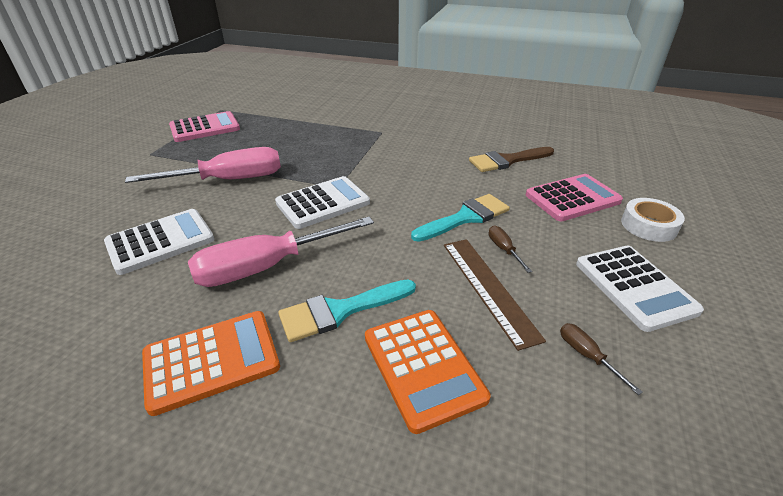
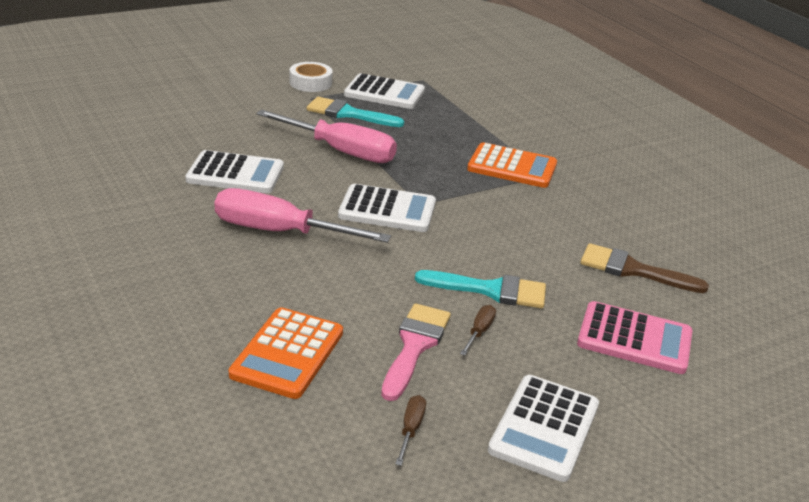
camera: 40 degrees right, 5 degrees down
orange calculator [142,311,280,416] -> orange calculator moved to [467,142,557,188]
pink calculator [169,111,240,142] -> white calculator [344,73,425,109]
turquoise brush [278,280,416,342] -> turquoise brush moved to [307,97,404,127]
brown ruler [444,239,546,351] -> pink brush [381,303,451,401]
white tape [621,198,685,242] -> white tape moved to [290,62,333,92]

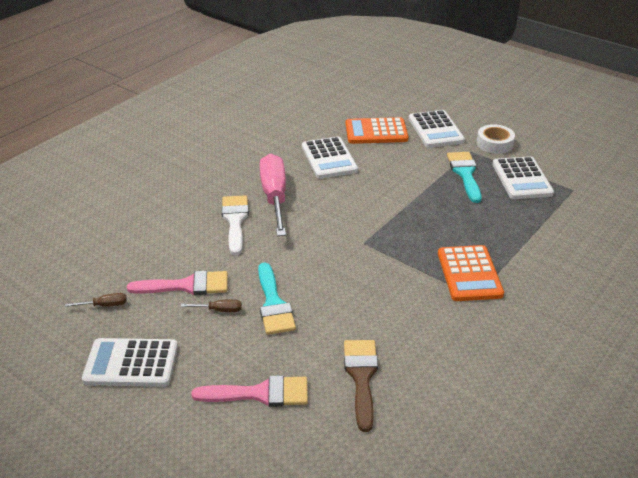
camera: 70 degrees right, 5 degrees up
orange calculator [229,307,343,399] -> orange calculator moved to [346,117,409,144]
pink screwdriver [256,110,397,163] -> none
white calculator [338,184,436,232] -> white calculator moved to [409,110,465,148]
pink calculator [577,301,693,374] -> pink brush [191,375,308,407]
none -> white brush [222,195,249,255]

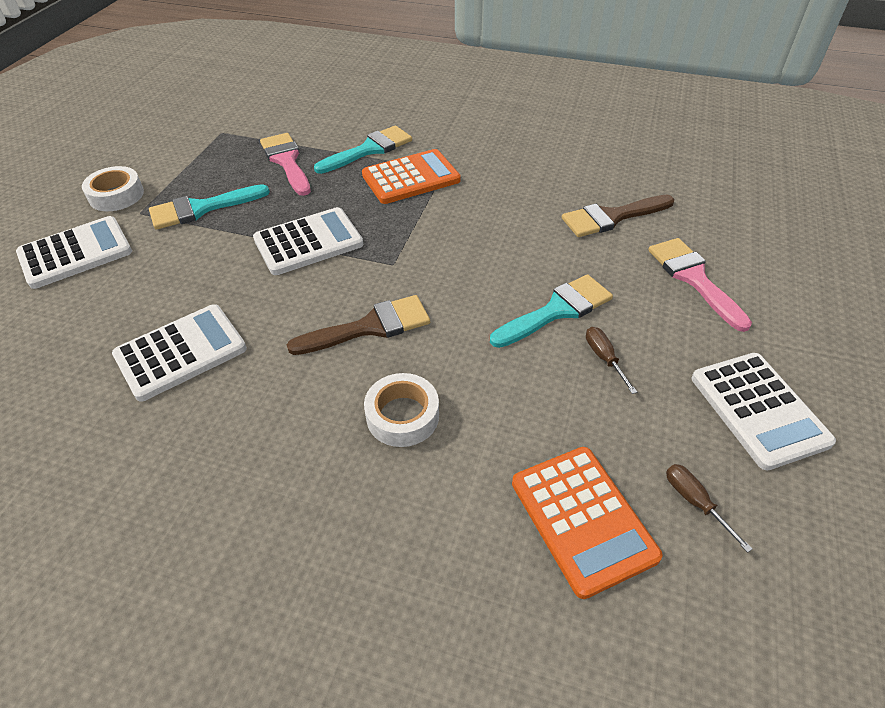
camera: 110 degrees left, 10 degrees up
pink brush [127,271,228,295] -> pink brush moved to [260,133,311,196]
white brush [222,195,249,255] -> white tape [364,373,439,447]
pink screwdriver [260,153,286,236] -> none
orange calculator [346,117,409,144] -> orange calculator moved to [512,447,663,599]
white calculator [492,156,554,199] -> white calculator moved to [253,207,363,275]
none -> brown brush [287,295,430,355]
none -> turquoise brush [314,125,412,174]

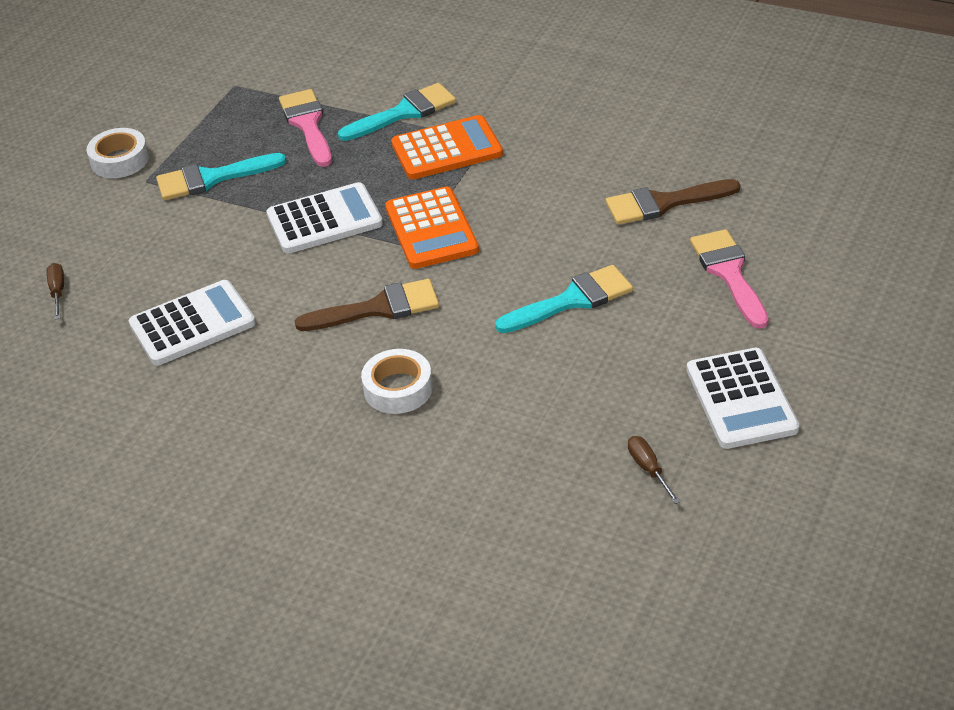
camera: 10 degrees right, 5 degrees down
white calculator [16,216,132,289] -> none
orange calculator [512,447,663,599] -> orange calculator moved to [385,187,479,269]
brown screwdriver [586,327,637,394] -> brown screwdriver moved to [47,263,64,319]

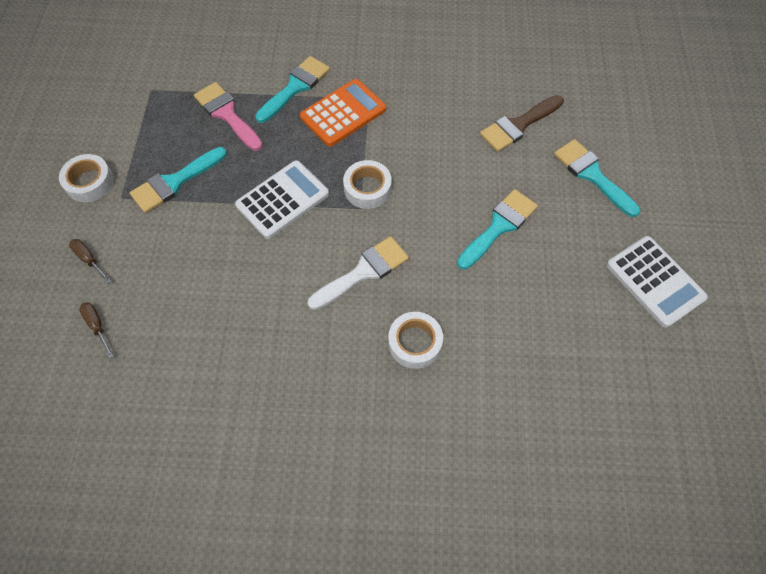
camera: 25 degrees left, 20 degrees up
white calculator [129,280,256,365] -> none
brown brush [295,279,439,331] -> white brush [307,236,409,310]
orange calculator [385,187,479,269] -> white tape [343,160,392,209]
brown screwdriver [628,436,680,504] -> brown screwdriver moved to [69,239,111,283]
pink brush [690,229,769,329] -> turquoise brush [554,139,640,217]

